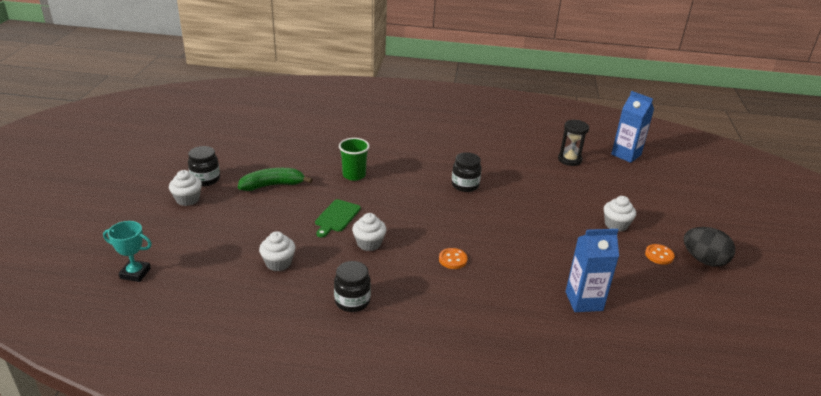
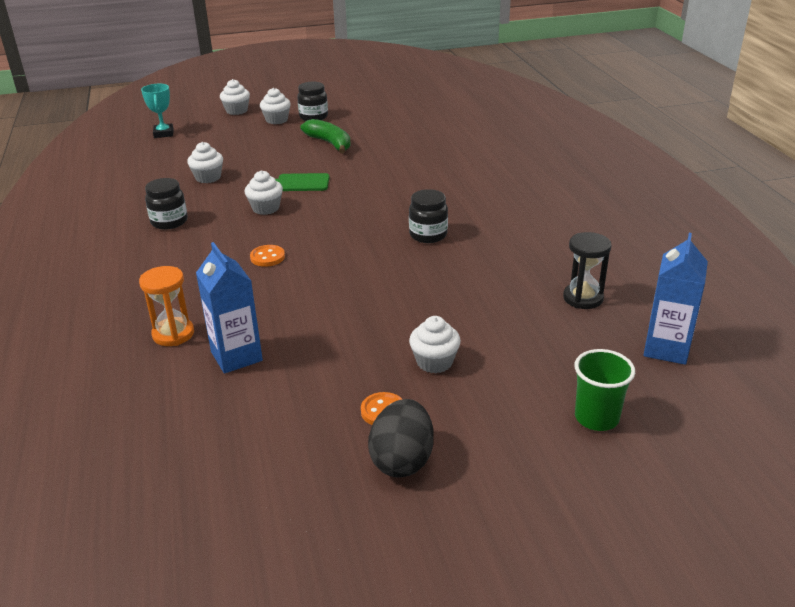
camera: 70 degrees right, 0 degrees up
green cup [339,138,370,181] -> green cup moved to [574,349,635,431]
none -> orange hourglass [139,266,194,346]
none -> white cupcake [220,79,250,115]

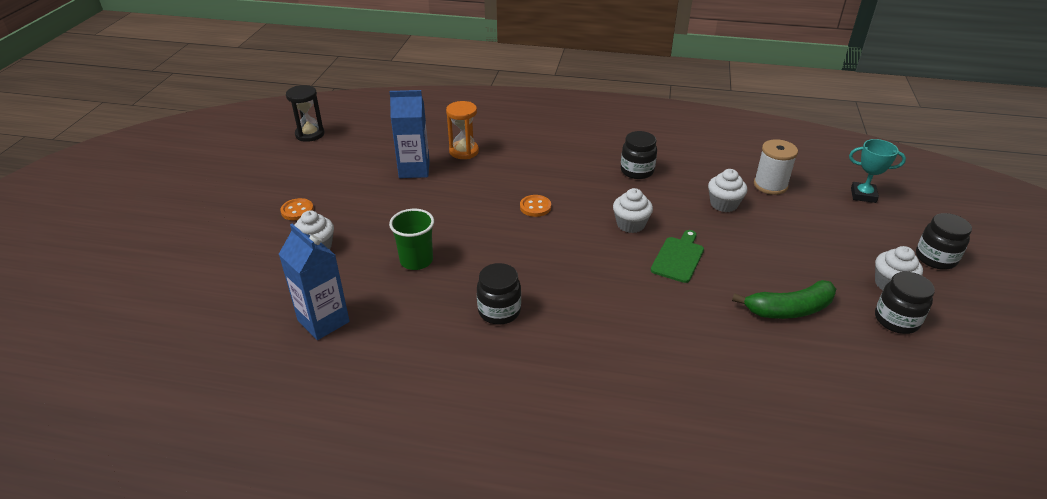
camera: 115 degrees right, 5 degrees up
white cupcake [220,79,250,115] -> black jar [916,213,972,270]
black egg [368,399,434,478] -> none
black hourglass [563,232,612,309] -> black hourglass moved to [286,85,324,142]
green cup [574,349,635,431] -> green cup moved to [389,209,434,270]
blue carton [644,233,708,365] -> blue carton moved to [279,224,350,340]
none -> white spool [754,139,798,195]

